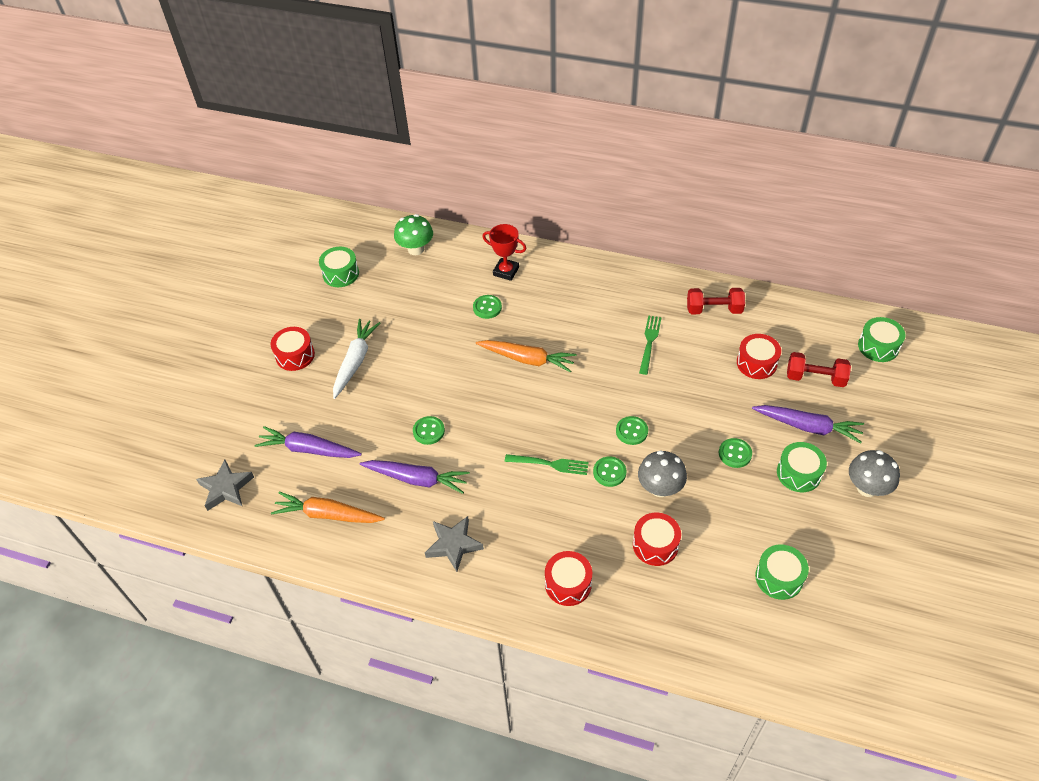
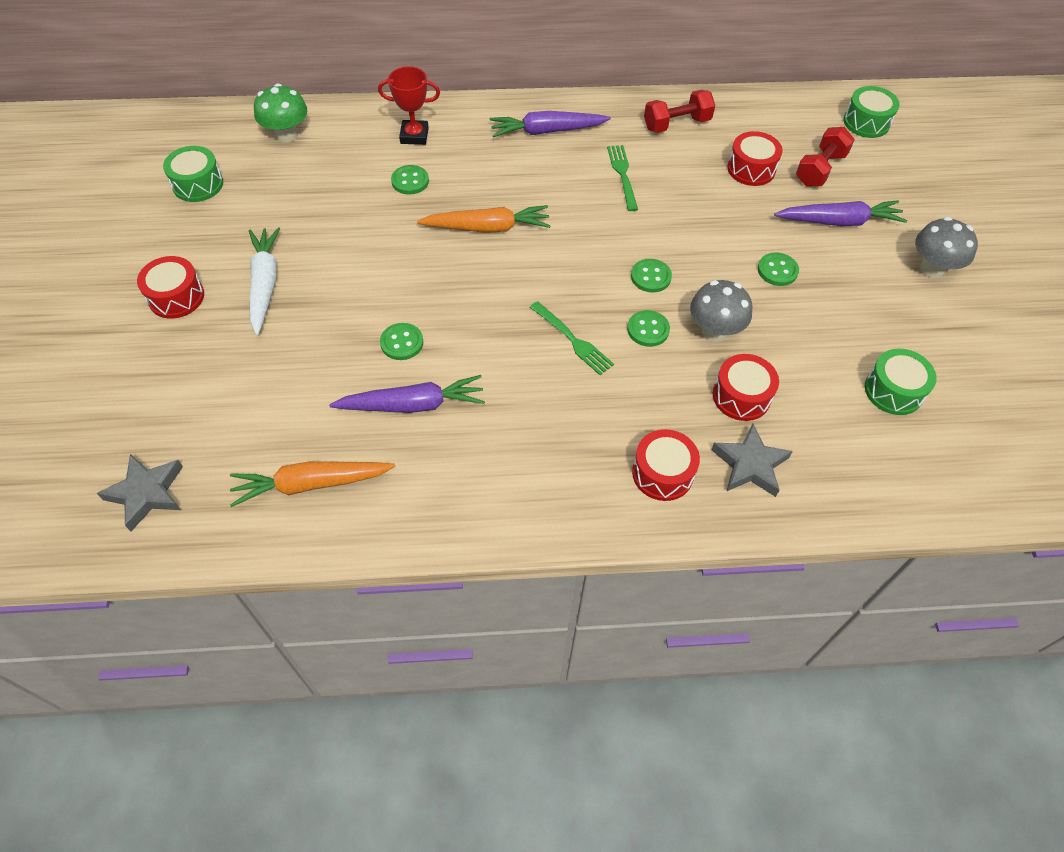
camera: 25 degrees left, 5 degrees up
purple carrot [254,426,362,458] -> purple carrot moved to [490,111,611,137]
grey star [425,516,484,572] -> grey star moved to [711,424,793,497]
green fork [505,454,589,475] -> green fork turned 60 degrees clockwise [530,301,614,375]
green drum [777,442,827,492] -> none
red dumbbell [787,352,851,387] -> red dumbbell turned 45 degrees counterclockwise [796,127,855,186]

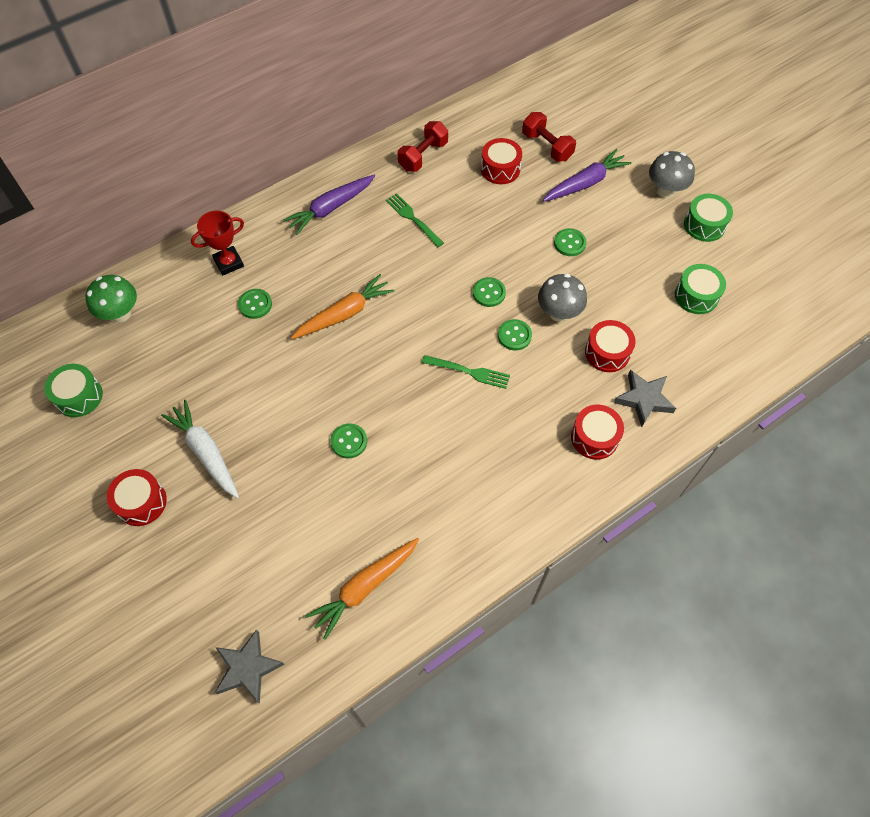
camera: 30 degrees left, 5 degrees up
purple carrot [329,375,485,413] -> none
red dumbbell [796,127,855,186] -> red dumbbell turned 45 degrees counterclockwise [522,112,576,162]
green drum [843,86,900,138] -> green drum moved to [684,194,733,242]

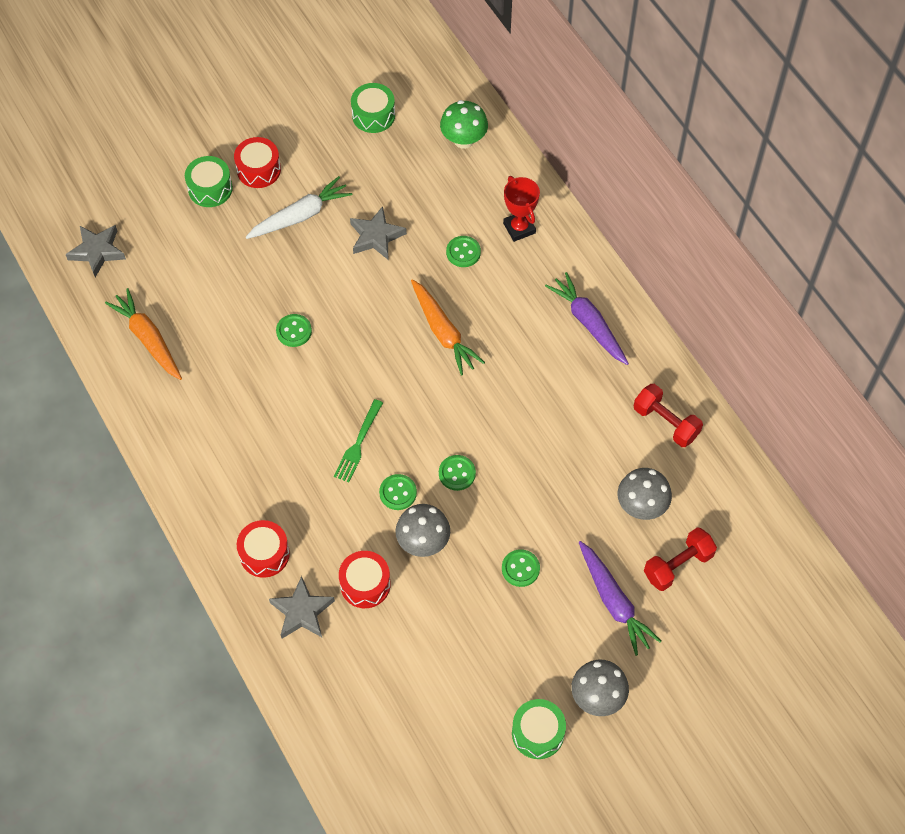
camera: 95 degrees right, 0 degrees up
green fork [386,193,444,247] -> none
red drum [481,138,522,184] -> grey mushroom [617,468,672,520]
green drum [675,264,726,314] -> green drum moved to [185,156,233,207]
none -> grey star [350,206,407,259]

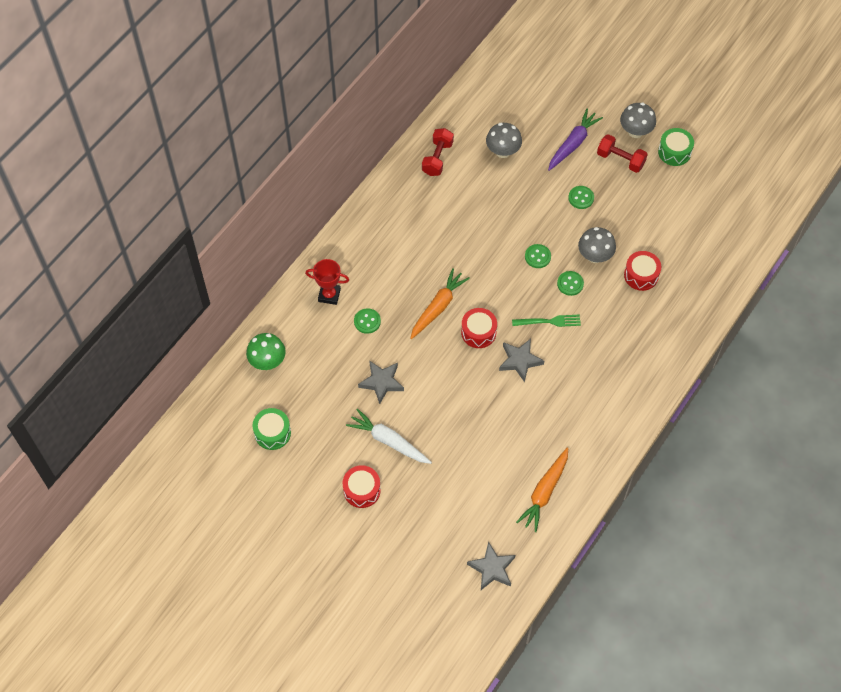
camera: 115 degrees left, 0 degrees up
green drum [185,156,233,207] -> none
red drum [237,520,290,578] -> red drum moved to [461,308,497,348]
grey star [269,576,335,638] -> grey star moved to [499,339,544,382]
green button [276,314,312,347] -> none
red trophy [503,176,540,242] -> red trophy turned 60 degrees clockwise [305,259,349,305]
purple carrot [545,272,629,365] -> none
red dumbbell [644,527,717,591] -> red dumbbell moved to [597,134,648,173]

